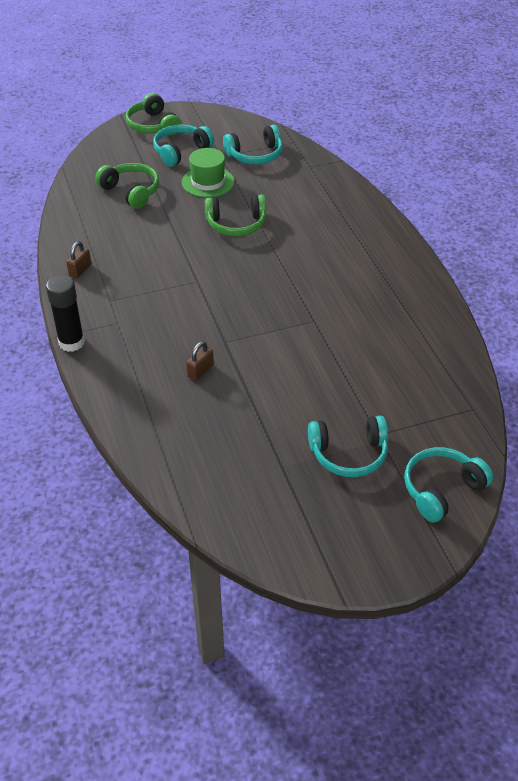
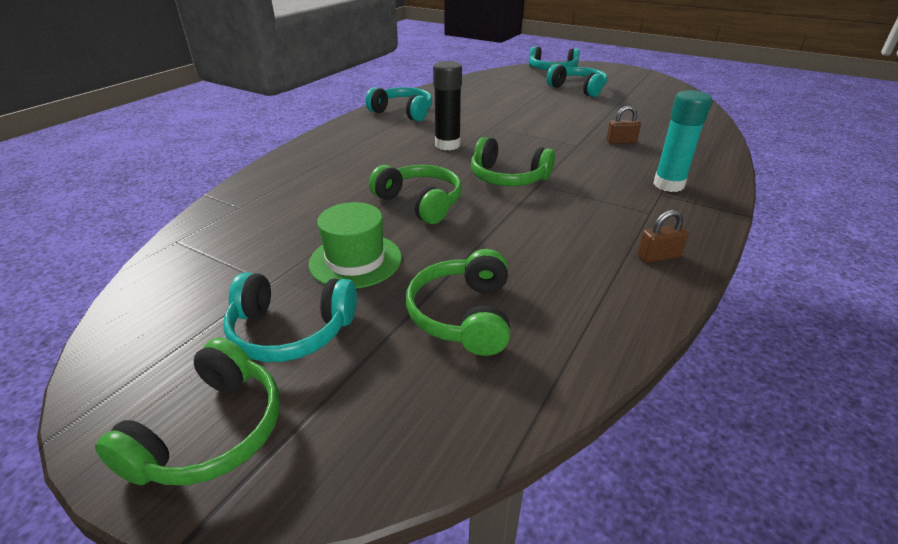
camera: 130 degrees left, 10 degrees down
black glue stick [46,275,85,352] -> black glue stick moved to [433,61,462,150]
turquoise headphones [223,125,283,164] -> turquoise headphones moved to [366,87,433,122]
none -> green headphones [471,137,555,186]
none -> turquoise glue stick [653,90,712,192]

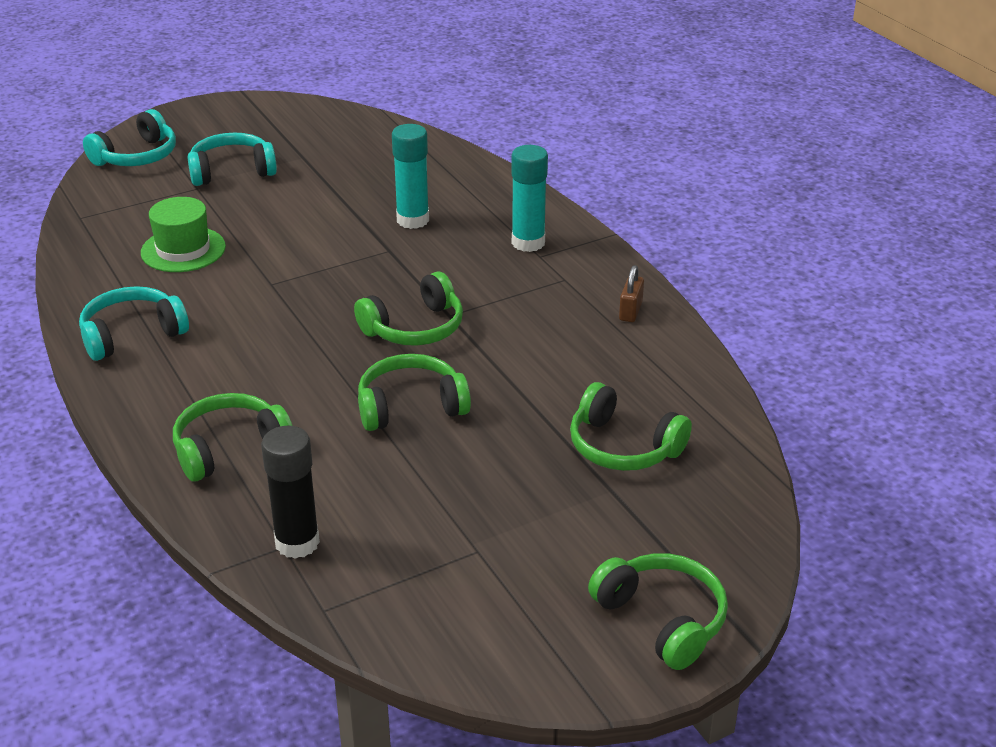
camera: 60 degrees left, 0 degrees up
turquoise headphones [223,272,357,362] -> none
green hat [309,202,402,289] -> green hat moved to [141,197,226,272]
black glue stick [433,61,462,150] -> black glue stick moved to [261,426,320,559]
brown padlock [606,106,641,144] -> turquoise glue stick [392,124,429,229]
none -> green headphones [173,393,293,481]

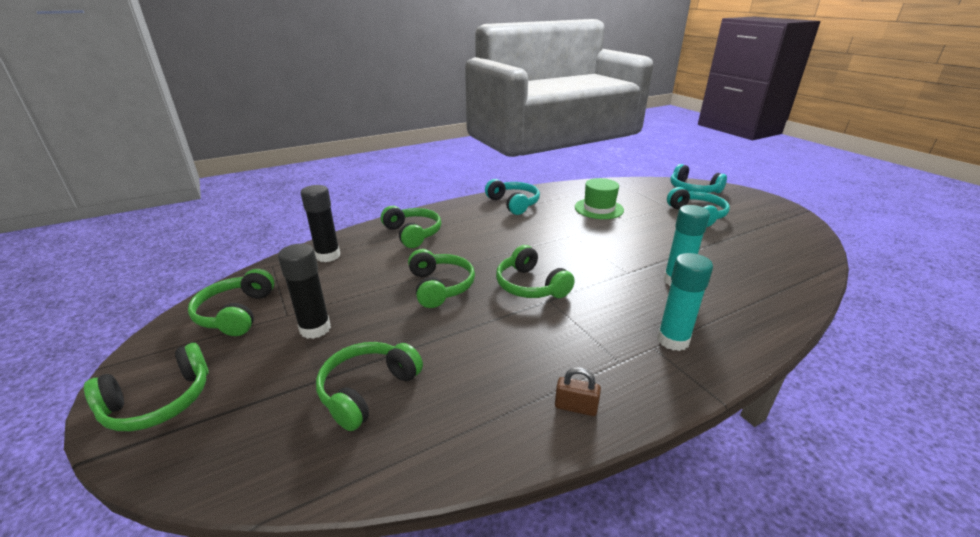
camera: 90 degrees right, 5 degrees down
none -> green headphones [188,269,275,336]
none -> black glue stick [278,244,331,339]

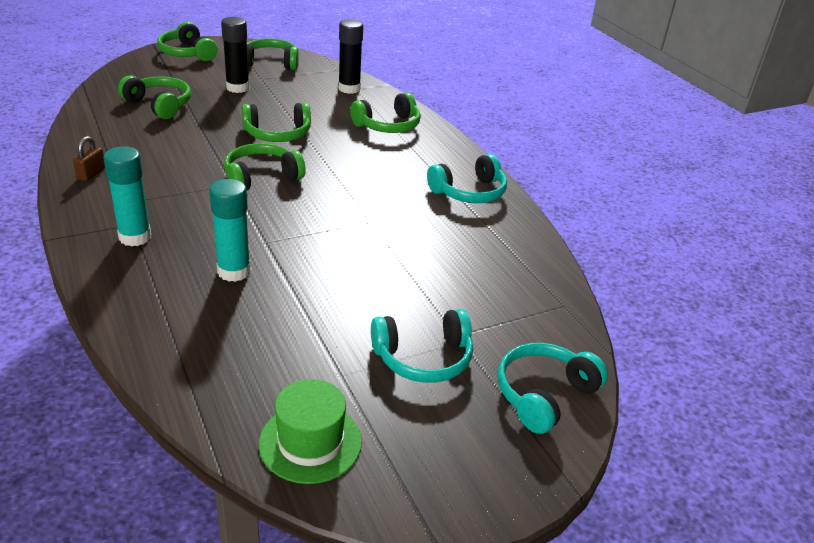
camera: 90 degrees right, 5 degrees up
green hat [575,178,624,219] -> green hat moved to [259,379,362,484]

